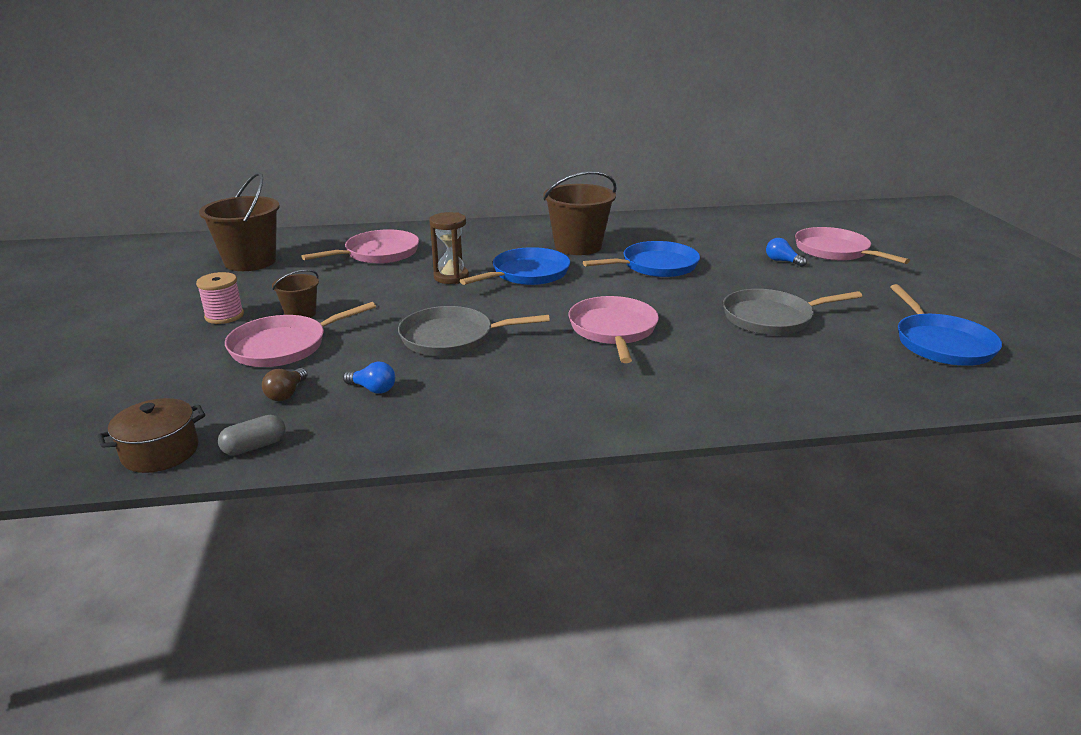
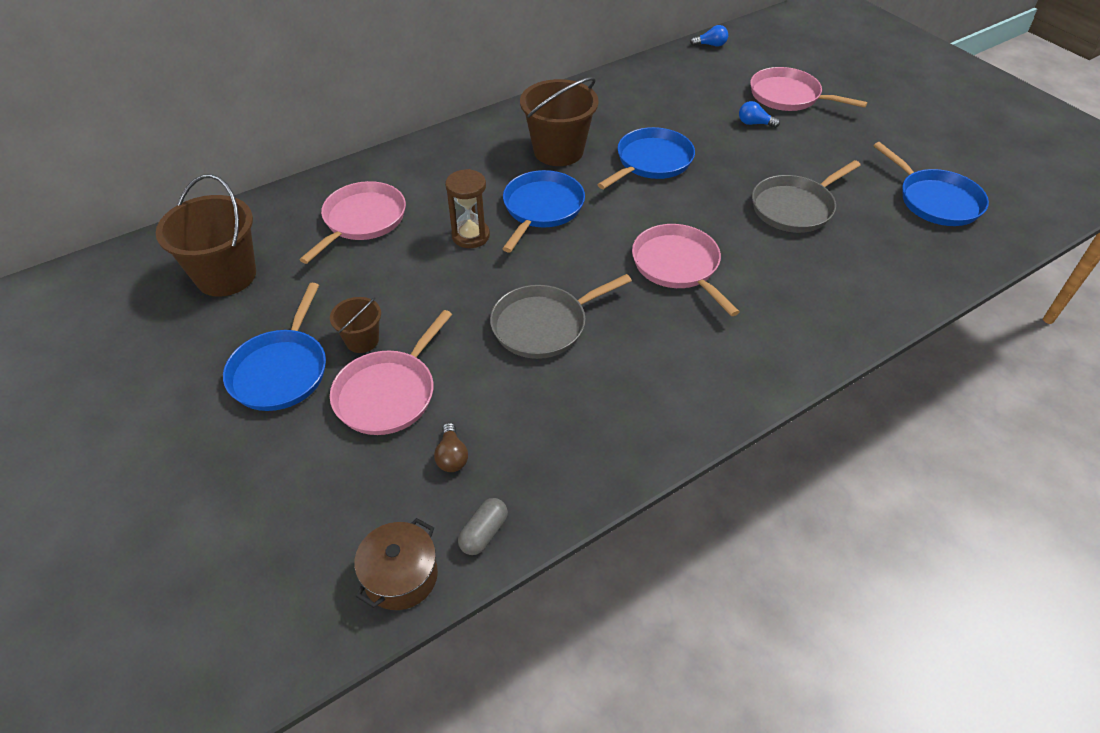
camera: 25 degrees left, 20 degrees up
pink spool [196,272,244,324] -> blue pan [223,283,326,411]
blue light bulb [343,362,395,394] -> blue light bulb moved to [690,25,728,47]

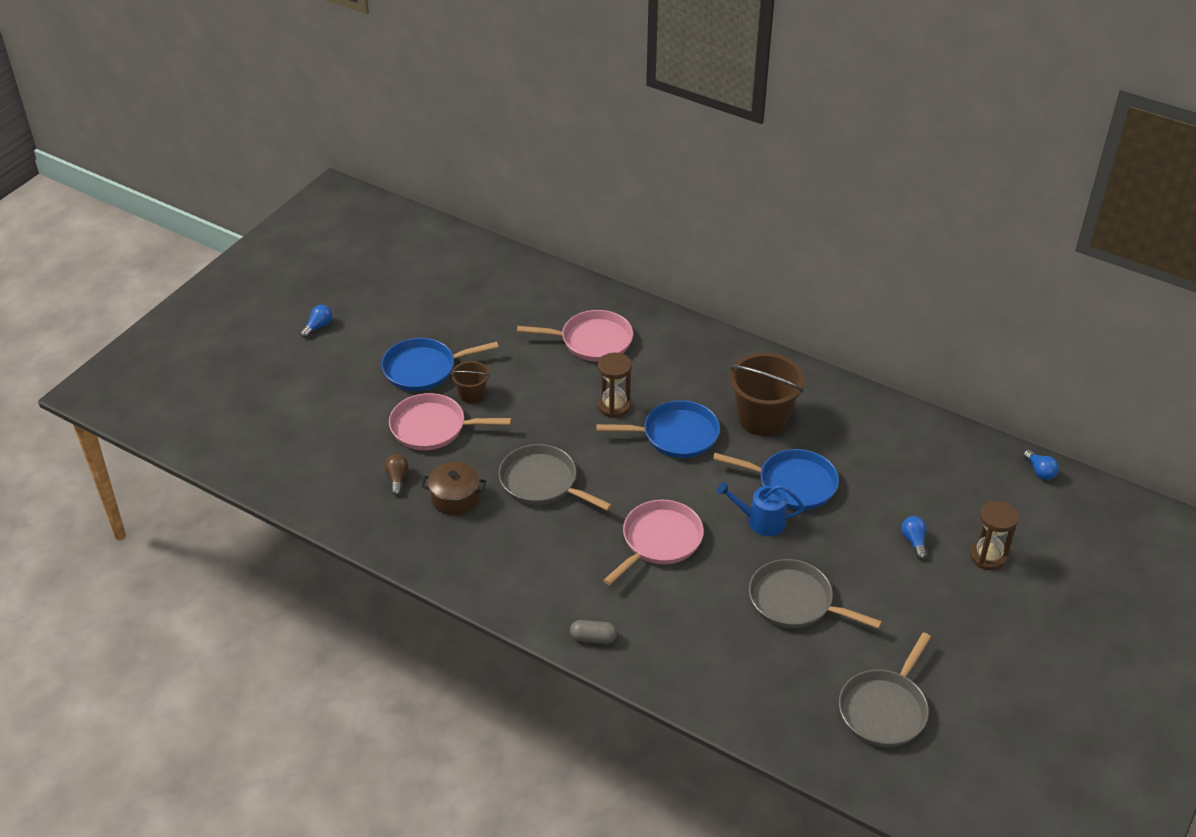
camera: 65 degrees right, 5 degrees down
brown bucket [156,174,256,297] -> none
brown pot [354,518,438,610] -> brown pot moved to [421,462,486,515]
brown light bulb [434,423,468,472] -> brown light bulb turned 120 degrees clockwise [385,454,408,496]
grey capsule [458,498,508,555] -> grey capsule moved to [570,620,617,644]
pink pan [750,67,867,111] -> brown hourglass [970,501,1019,570]
blue pan [873,142,989,226] -> grey pan [839,632,931,747]
none -> blue light bulb [300,305,332,338]
none -> blue watering can [717,482,804,536]

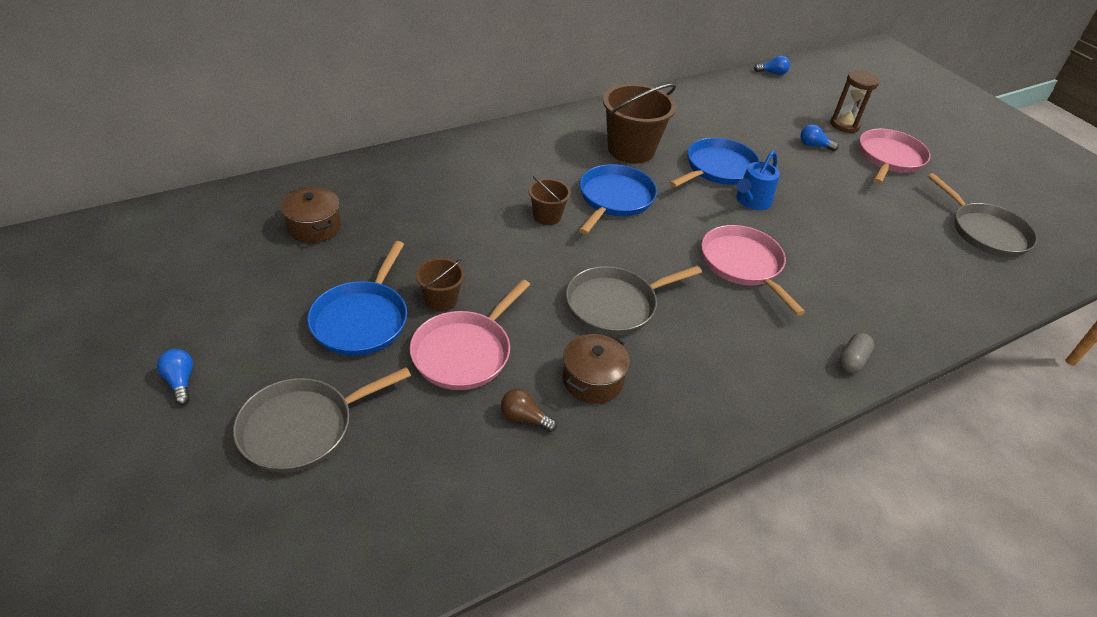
camera: 65 degrees left, 0 degrees up
pink pan [517,310,633,362] -> pink pan moved to [860,129,931,184]
brown hourglass [598,353,632,418] -> brown bucket [528,176,571,225]
grey pan [749,559,882,629] -> grey pan moved to [233,367,411,473]
none -> brown pot [281,187,341,243]

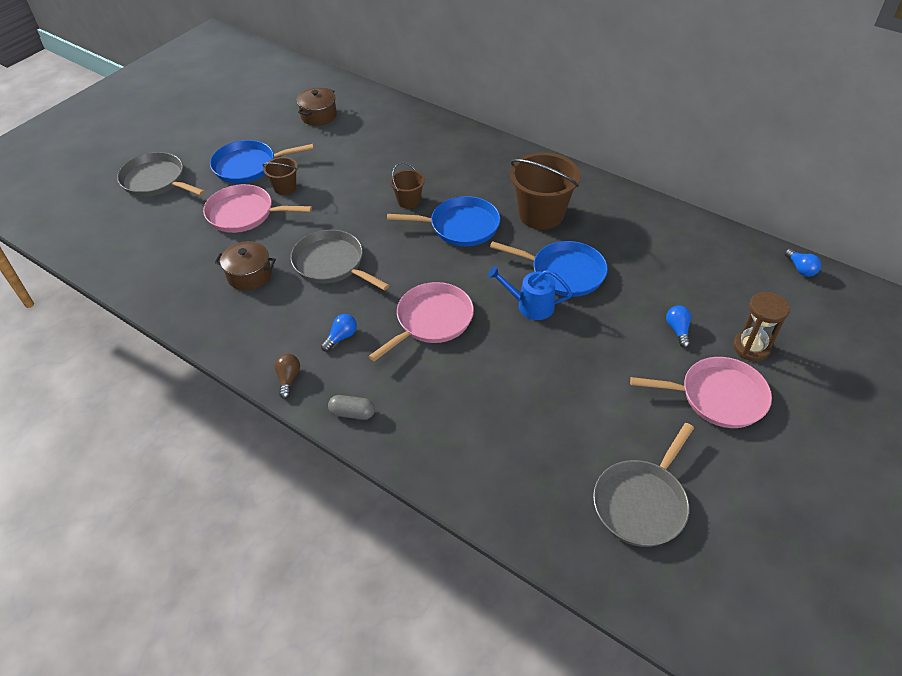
camera: 70 degrees right, 5 degrees up
blue light bulb [157,349,193,405] -> blue light bulb moved to [321,314,357,352]
brown light bulb [501,389,557,432] -> brown light bulb moved to [275,354,300,399]

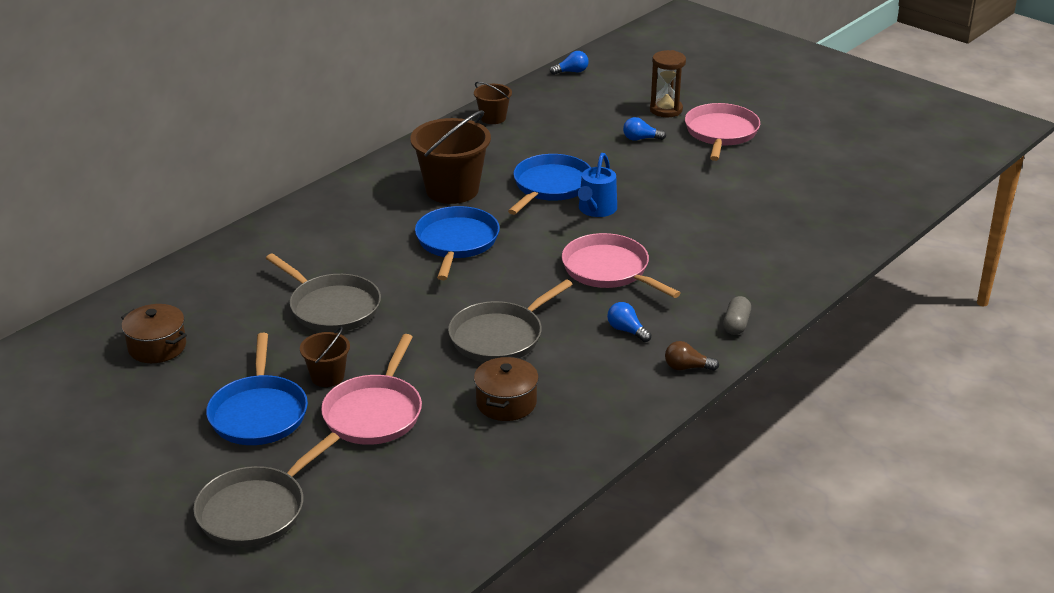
camera: 85 degrees left, 15 degrees down
brown bucket [390,162,425,208] -> brown bucket moved to [474,82,512,124]
grey pan [593,423,694,547] -> grey pan moved to [266,253,381,332]

